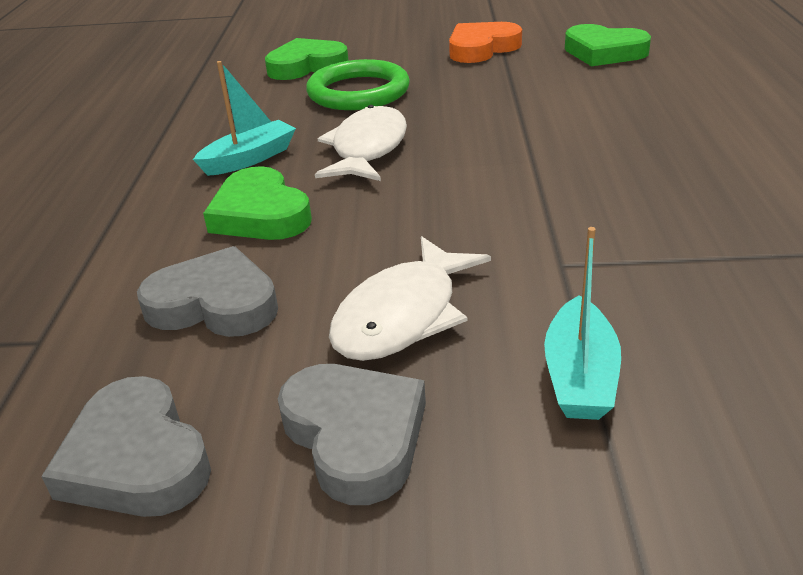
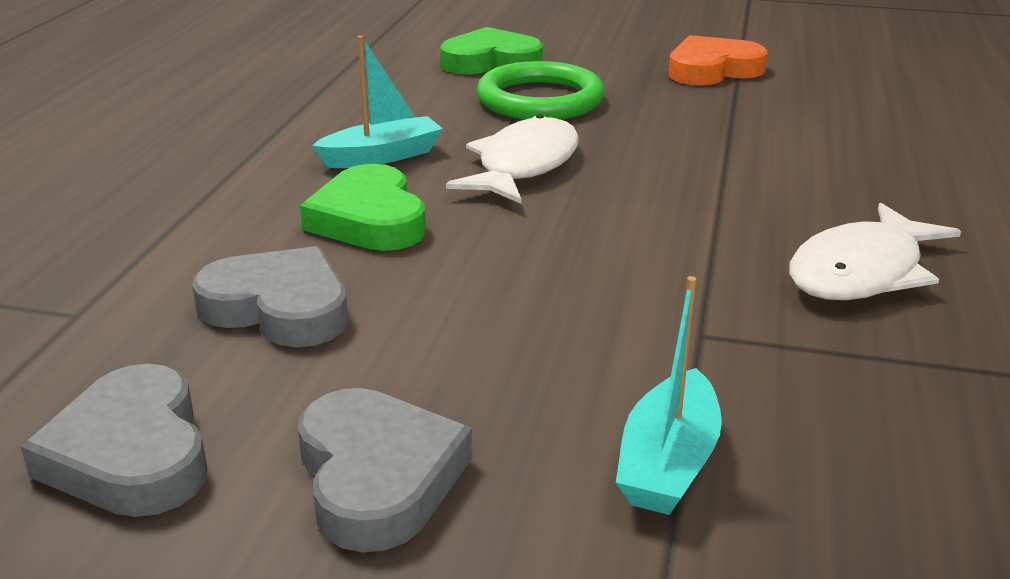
camera: 10 degrees right, 5 degrees down
white fish [329,236,491,361] -> white fish moved to [789,203,961,300]
green heart [565,24,651,66] -> none

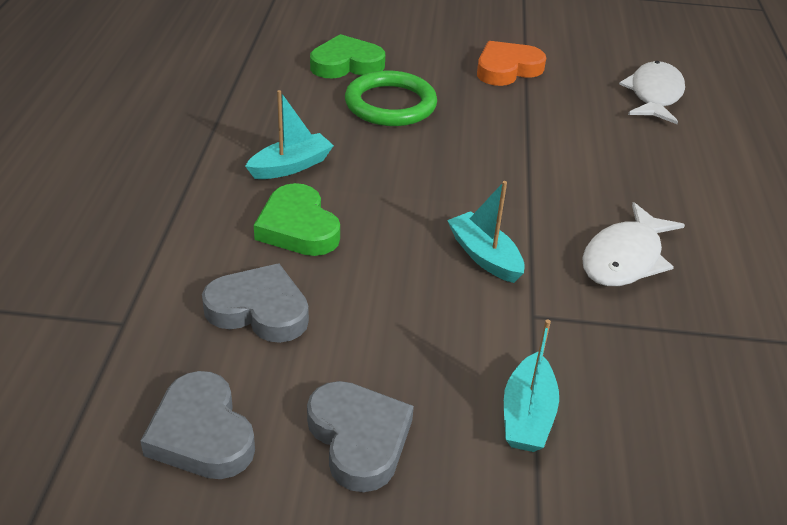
camera: 10 degrees left, 10 degrees up
white fish [446,114,579,204] -> white fish moved to [619,61,685,124]
none -> turquoise boat [447,181,525,283]

